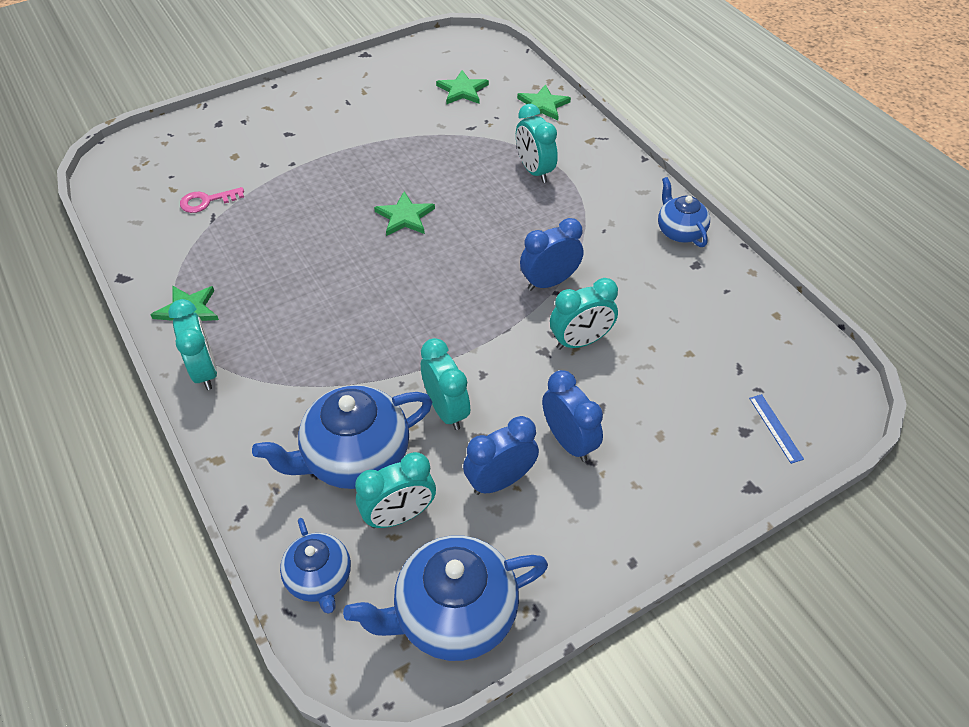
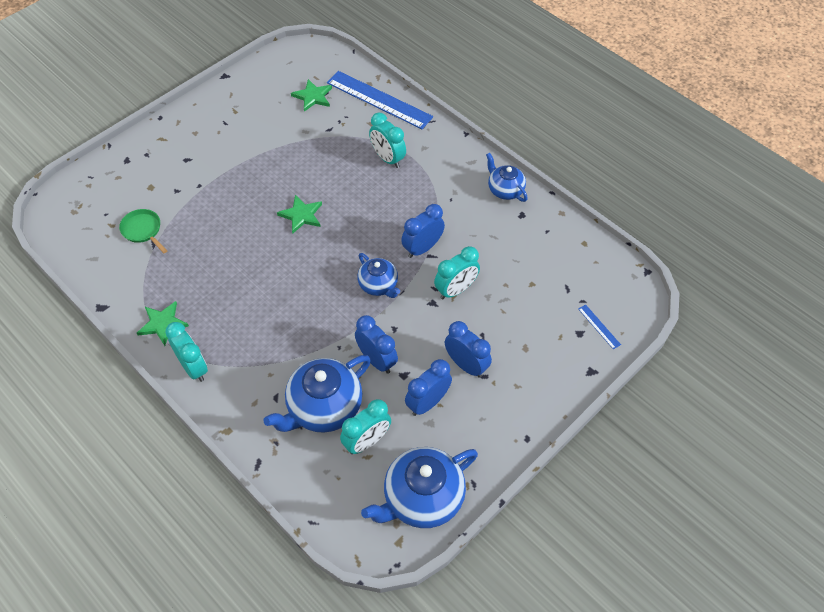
camera: 15 degrees left, 5 degrees up
pink key [180,187,244,213] -> green pan [119,209,168,253]
blue teapot [280,518,351,614] -> blue teapot moved to [357,253,400,298]
turquoise clock [421,338,470,430] -> blue clock [355,315,398,374]
green star [517,84,571,121] -> blue ruler [327,71,433,129]

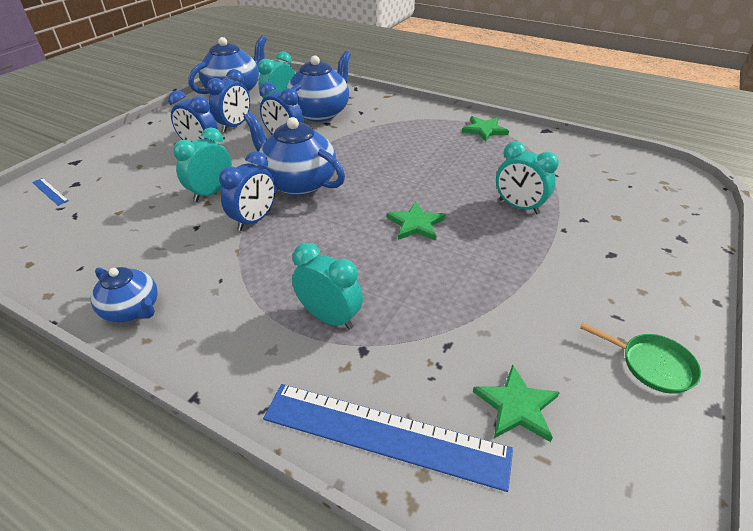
camera: 165 degrees right, 15 degrees down
green pan [119,209,168,253] -> green pan moved to [580,323,701,394]
turquoise clock [165,322,208,382] -> turquoise clock moved to [496,141,559,215]
blue teapot [357,253,400,298] -> blue teapot [244,112,345,196], size x1.72

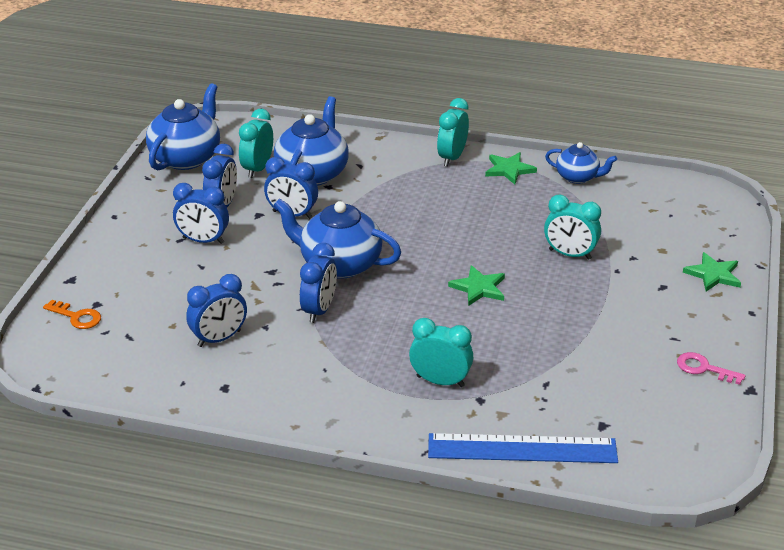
camera: 15 degrees left, 5 degrees down
blue ruler [32,178,69,206] -> orange key [43,300,101,329]
blue teapot [91,267,158,323] -> blue teapot moved to [545,142,617,184]
turquoise clock [173,128,232,202] -> turquoise clock moved to [437,98,469,167]
green star [473,364,560,442] -> green star moved to [683,252,741,291]
green pan [580,323,701,394] -> pink key [677,352,746,385]
none -> blue clock [186,274,247,347]

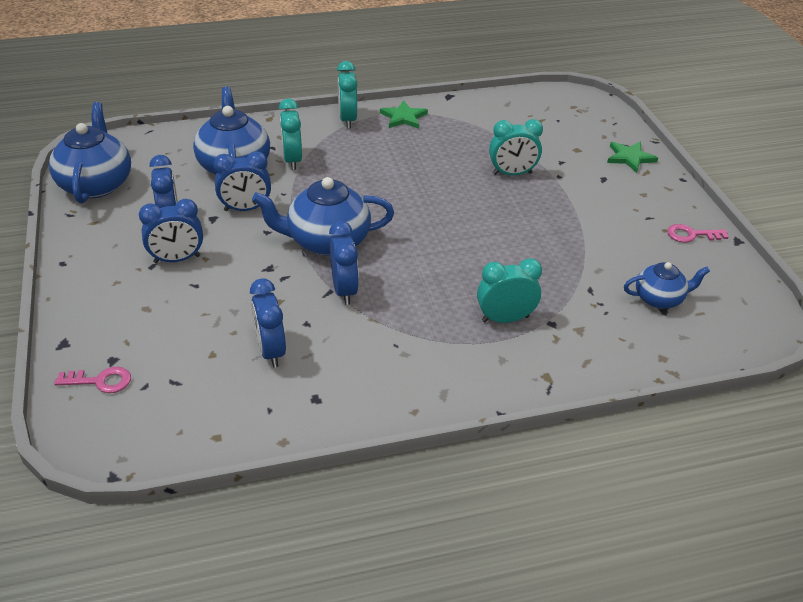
camera: 30 degrees left, 5 degrees up
orange key [43,300,101,329] -> pink key [54,367,131,393]
blue clock [186,274,247,347] -> blue clock turned 135 degrees clockwise [250,279,286,368]
turquoise clock [239,109,273,178] -> turquoise clock moved to [279,99,302,170]
blue ruler [428,433,618,463] -> none
green star [448,265,505,306] -> none
blue teapot [545,142,617,184] -> blue teapot moved to [624,262,710,309]

